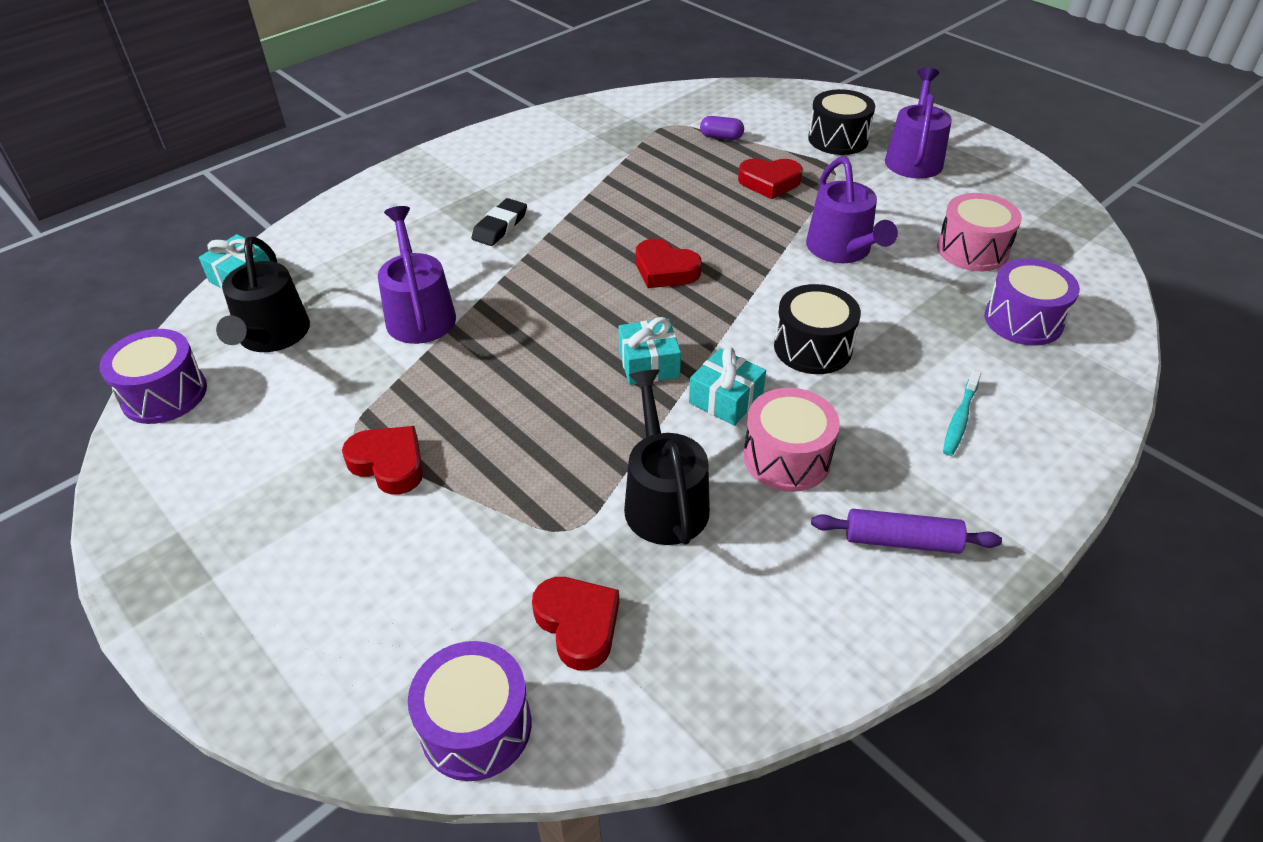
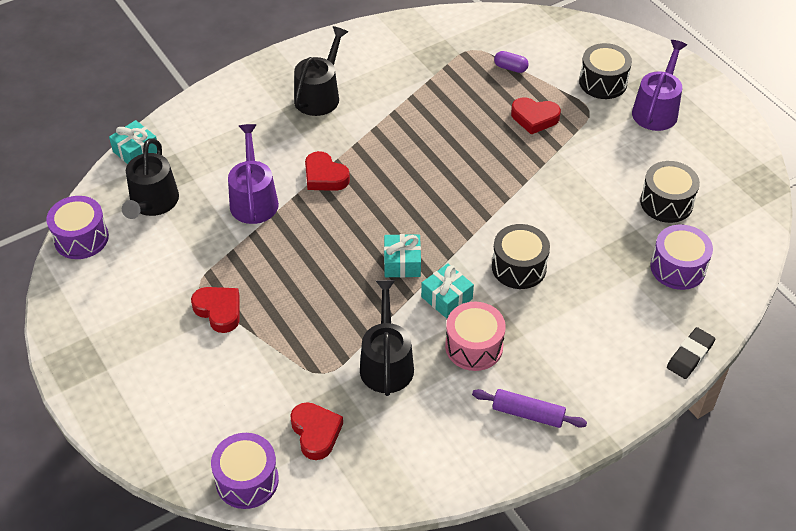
camera: 10 degrees right, 5 degrees up
black eraser [472,198,527,246] -> black eraser moved to [667,327,715,379]
red heart [636,239,702,288] -> red heart moved to [305,151,350,191]
purple watering can [806,157,898,263] -> none
pink drum [937,193,1022,271] -> black drum [640,161,700,223]
turquoise toothbrush [943,370,981,456] -> none
none -> black watering can [294,26,348,116]

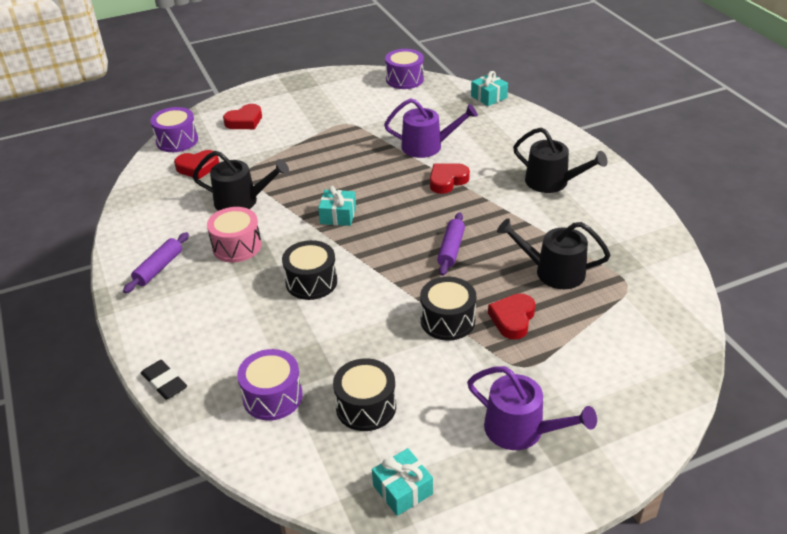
camera: 100 degrees right, 10 degrees down
black watering can [122,138,179,219] -> black watering can moved to [497,218,610,289]
red heart [191,287,240,333] -> red heart moved to [223,104,262,129]
turquoise gift [421,263,474,318] -> turquoise gift moved to [372,448,433,516]
purple capsule [494,51,529,73] -> none
black drum [579,43,632,99] -> black drum moved to [420,277,476,340]
none -> purple rolling pin [437,212,465,276]

